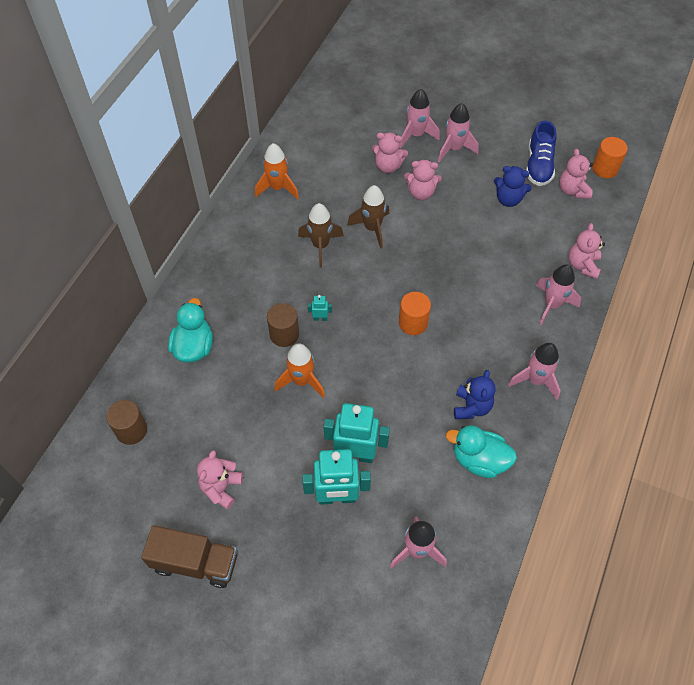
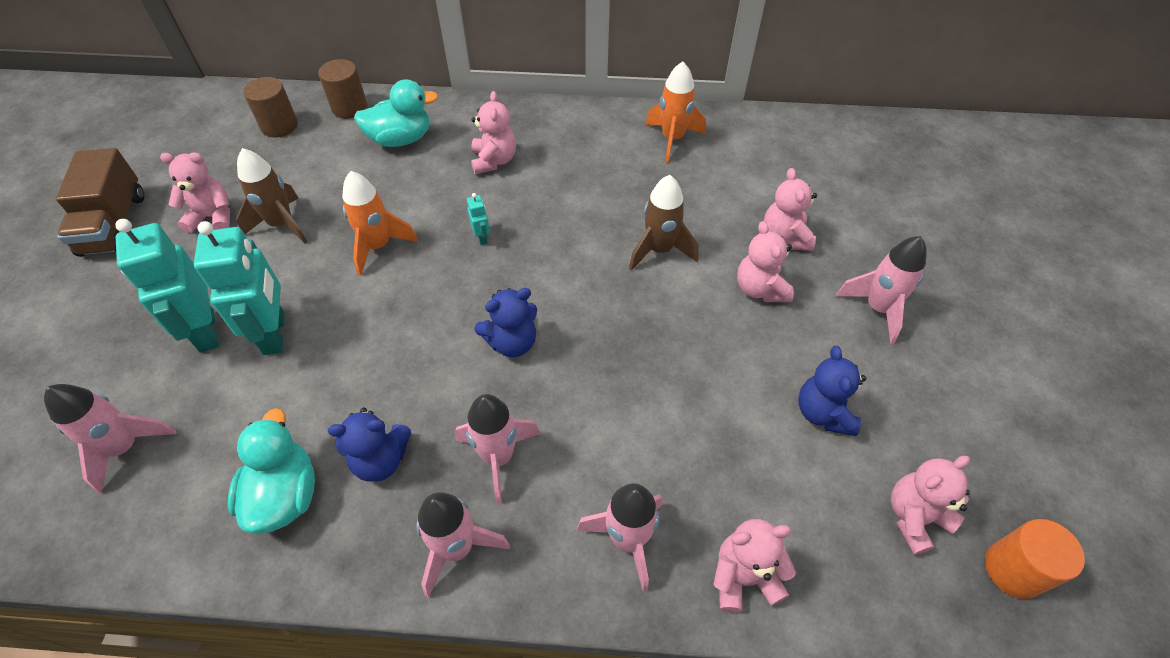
camera: 70 degrees right, 5 degrees down
brown cylinder [267,303,299,347] -> brown cylinder moved to [318,59,367,119]
brown rocket [298,203,344,267] -> brown rocket moved to [236,148,307,244]
pink rocket [399,89,440,148] -> pink rocket moved to [455,394,540,504]
orange cylinder [399,292,431,335] -> blue teddy bear [474,288,537,357]
blue shoe [526,121,556,186] -> none
none -> pink teddy bear [471,91,516,174]

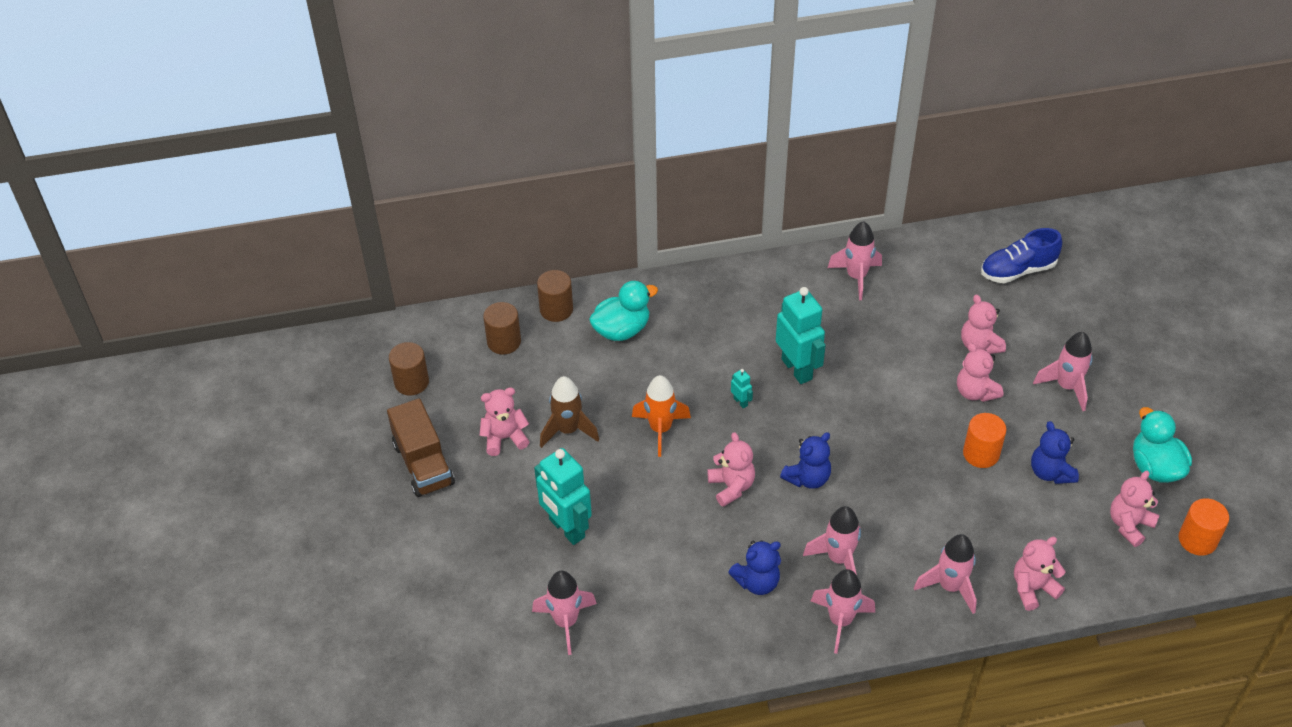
camera: 15 degrees left, 5 degrees down
turquoise robot [194,221,285,355] -> turquoise robot moved to [776,287,826,384]
turquoise duck [228,408,315,534] -> turquoise duck moved to [1133,407,1192,483]
pink teddy bear [471,91,516,174] -> pink teddy bear moved to [707,432,755,507]
brown rocket [629,175,698,271] -> none
orange rocket [645,61,706,163] -> pink rocket [828,221,882,300]
none -> brown cylinder [389,342,429,396]
none -> orange cylinder [963,413,1006,468]
none -> blue shoe [981,228,1062,283]

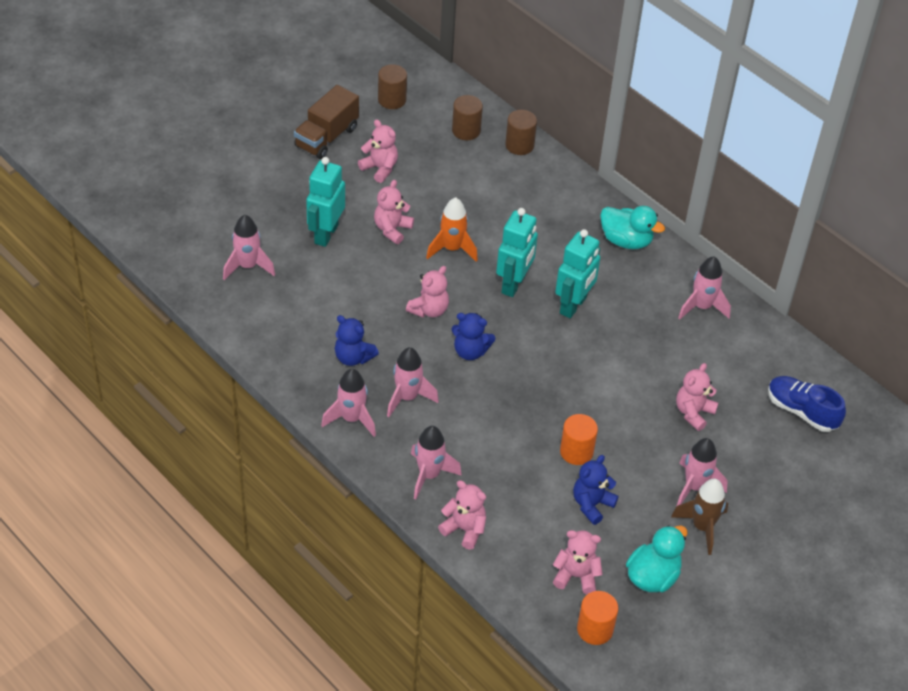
camera: 55 degrees right, 0 degrees up
brown rocket [540,376,599,448] -> brown rocket moved to [671,478,728,555]
turquoise duck [589,281,658,341] -> turquoise duck moved to [600,206,665,249]
turquoise robot [731,369,753,409] -> turquoise robot [496,208,538,297], size x2.37
pink teddy bear [957,343,1003,402] -> pink teddy bear moved to [374,180,414,244]

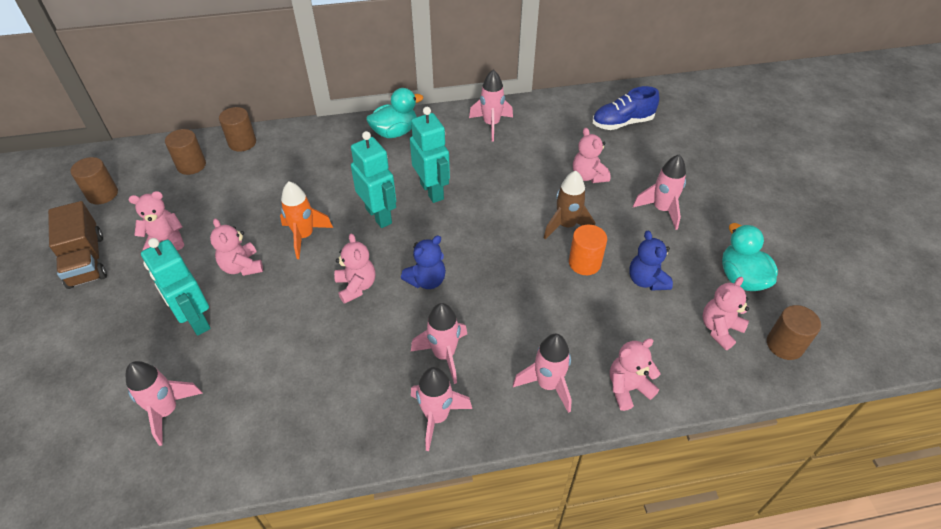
camera: 55 degrees left, 0 degrees up
blue teddy bear [335,315,379,366] -> none
orange cylinder [577,591,618,645] -> brown cylinder [767,305,821,360]
brown rocket [671,478,728,555] -> brown rocket moved to [544,171,595,239]

